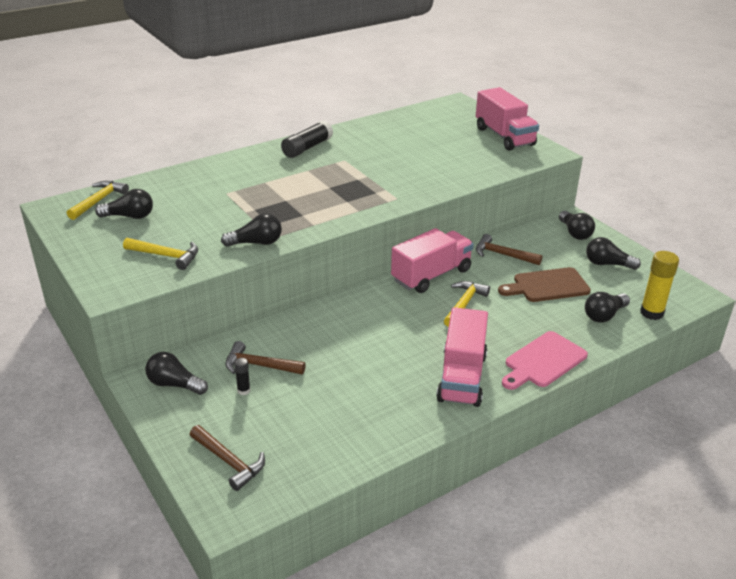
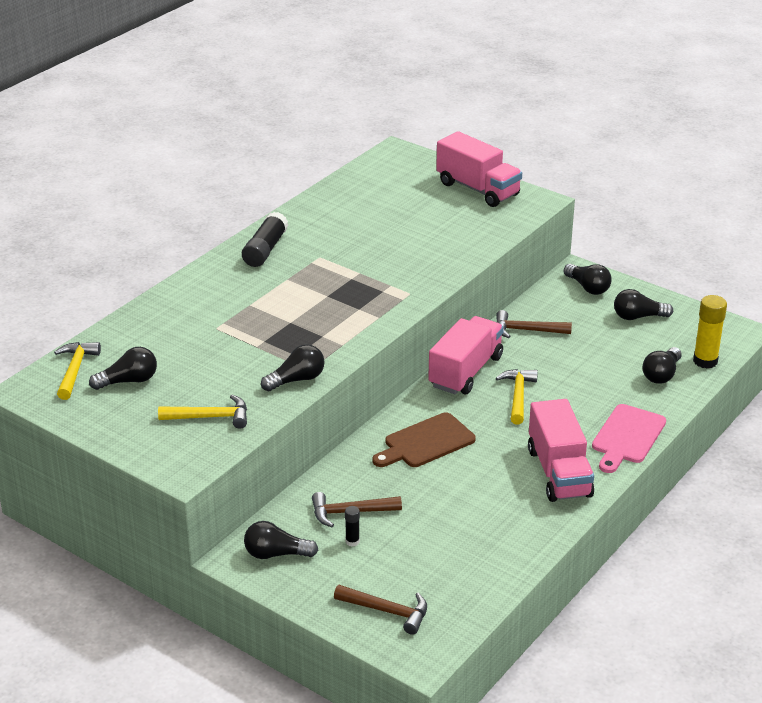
camera: 20 degrees left, 0 degrees up
brown cutting board [498,267,591,302] -> brown cutting board moved to [372,412,476,467]

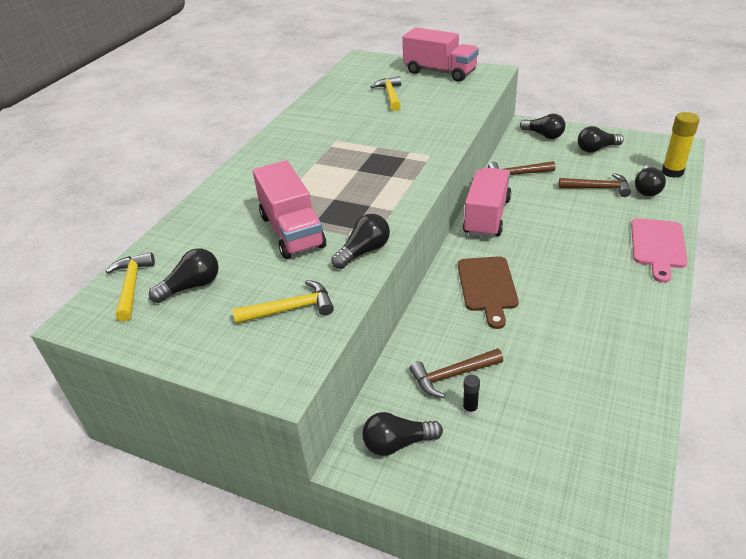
camera: 10 degrees left, 5 degrees up
black glue stick [242,212,288,267] -> none
brown hammer [334,585,427,635] -> brown hammer moved to [559,173,631,197]
brown cutting board [372,412,476,467] -> brown cutting board turned 45 degrees counterclockwise [458,256,519,329]
yellow hammer [496,369,538,425] -> yellow hammer moved to [371,76,401,111]
pink truck [528,399,594,502] -> pink truck moved to [253,160,326,259]

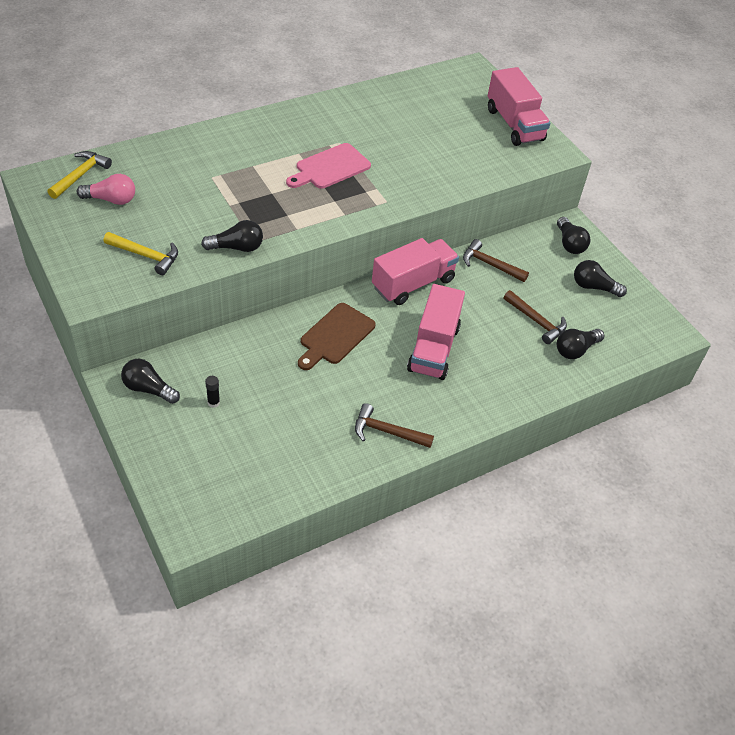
camera: 30 degrees right, 10 degrees up
black light bulb [149,248,219,303] -> pink light bulb [77,174,135,205]
pink truck [253,160,326,259] -> pink truck moved to [407,284,465,380]
yellow hammer [371,76,401,111] -> none
brown hammer [410,348,503,398] -> brown hammer moved to [355,403,434,448]
pink cutting board [631,218,688,283] -> pink cutting board moved to [286,143,371,189]
yellow glue stick [662,112,700,178] -> none

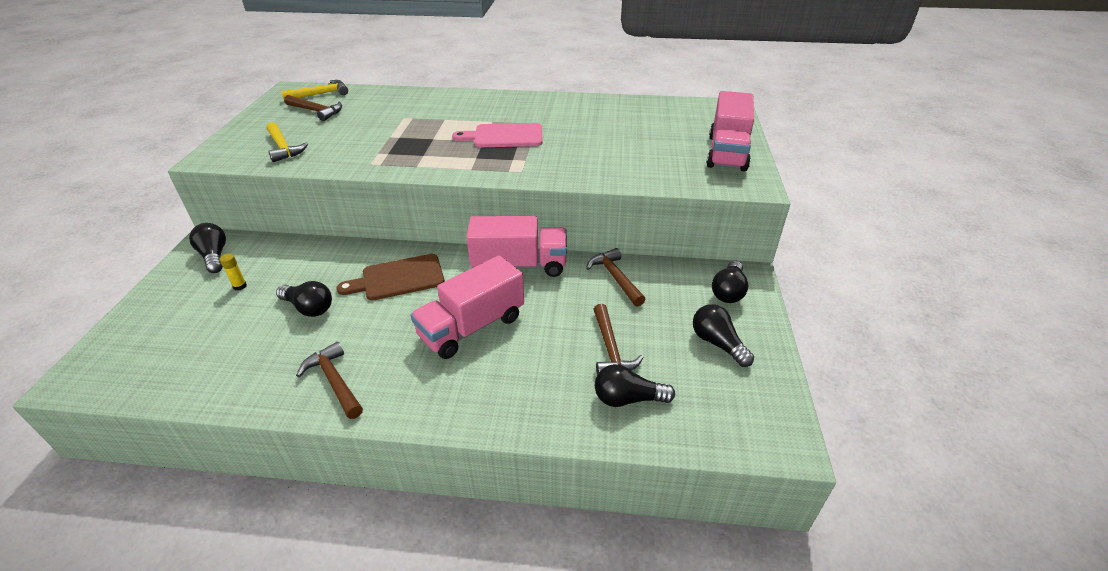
camera: 40 degrees right, 10 degrees down
pink light bulb [77,174,135,205] -> brown hammer [284,95,342,121]
black light bulb [201,220,263,252] -> black light bulb moved to [276,281,332,317]
black glue stick [205,376,220,408] -> yellow glue stick [220,254,247,291]

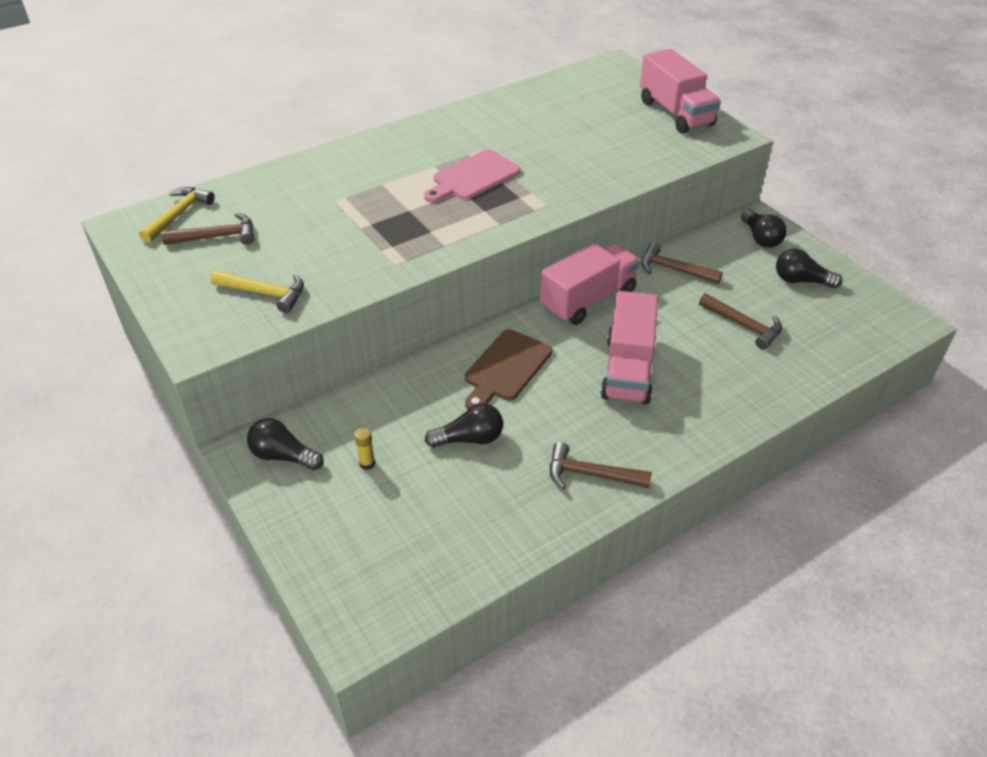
camera: 40 degrees left, 5 degrees up
black light bulb [595,364,675,407] -> none

